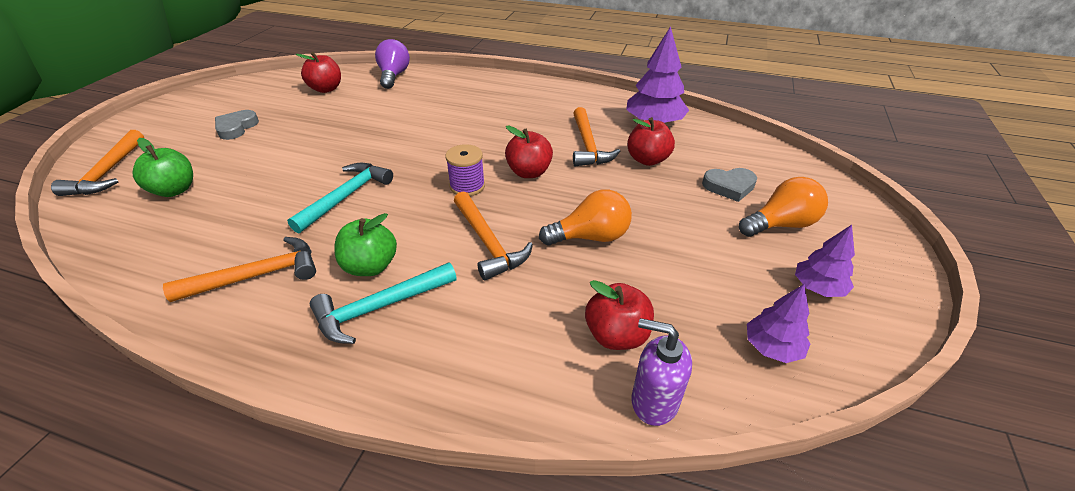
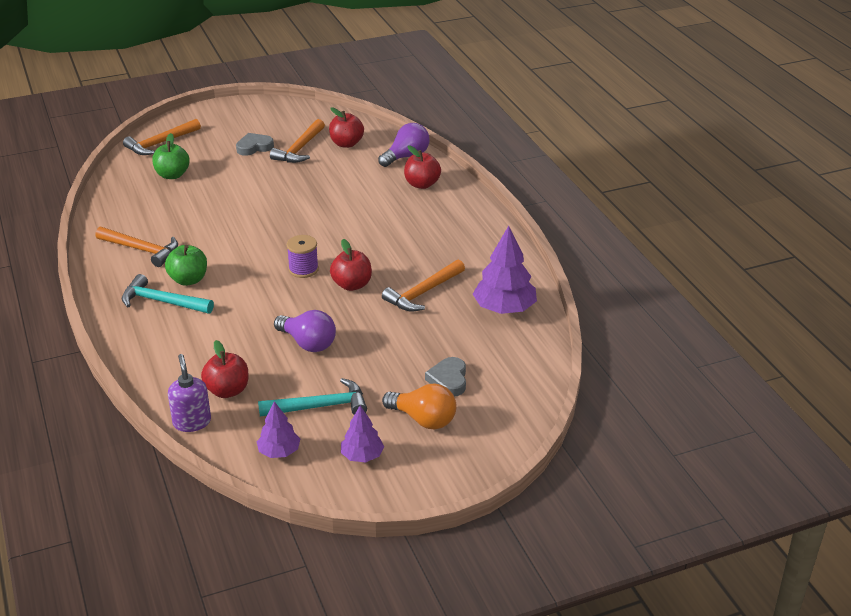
camera: 50 degrees right, 5 degrees down
turquoise hammer [287,163,393,233] -> turquoise hammer moved to [258,378,367,417]
orange hammer [454,191,533,281] -> orange hammer moved to [270,119,325,163]
orange light bulb [539,189,632,246] -> purple light bulb [274,310,336,352]
red apple [627,117,675,166] -> red apple moved to [404,145,441,189]
grey heart [702,168,757,202] -> grey heart turned 45 degrees clockwise [425,357,466,396]

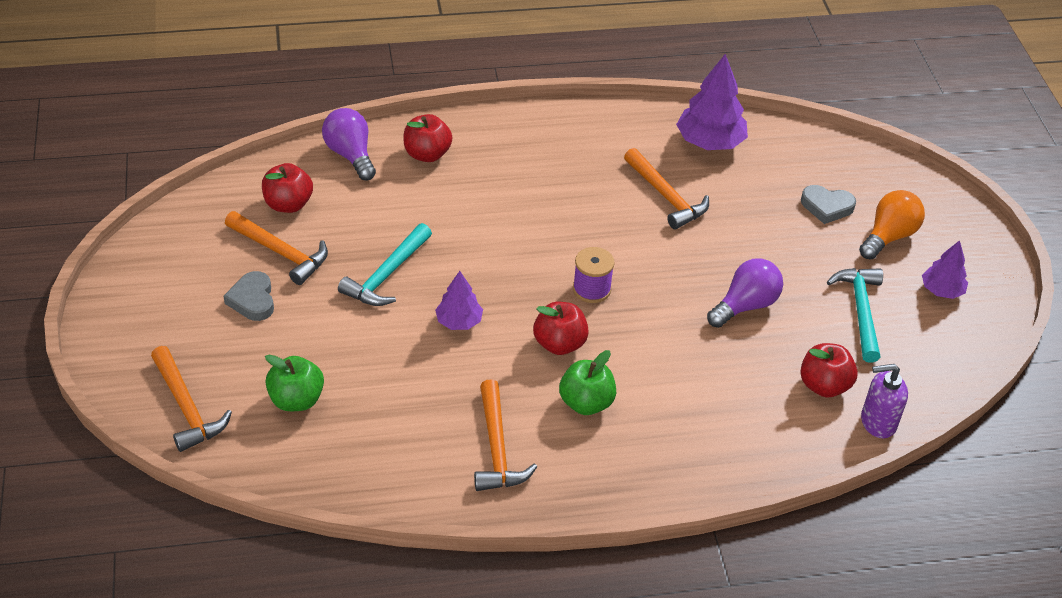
camera: 80 degrees left, 10 degrees up
orange hammer [95,227,178,267] -> orange hammer turned 135 degrees clockwise [474,379,537,491]
turquoise hammer [122,274,214,314] -> turquoise hammer moved to [338,223,432,306]
purple tree [257,401,300,458] -> purple tree moved to [435,271,483,330]
red apple [330,239,372,291] -> red apple moved to [533,302,589,355]

